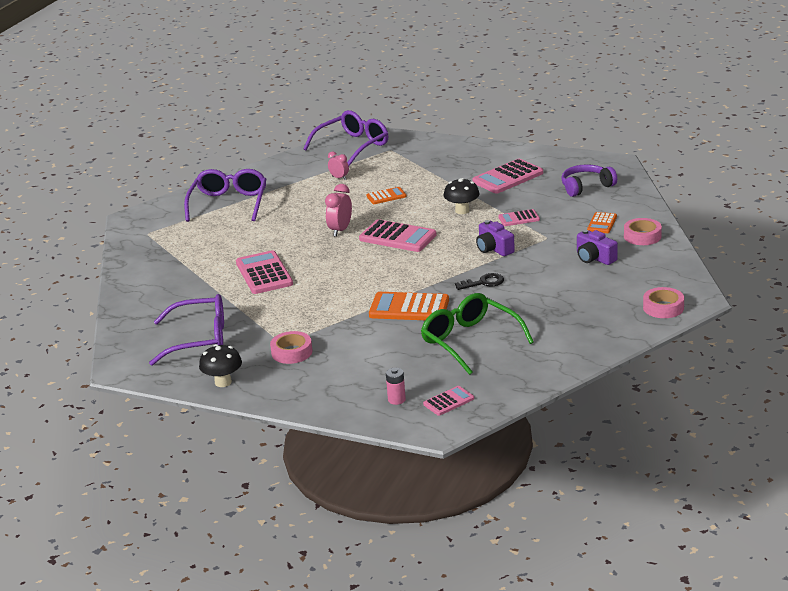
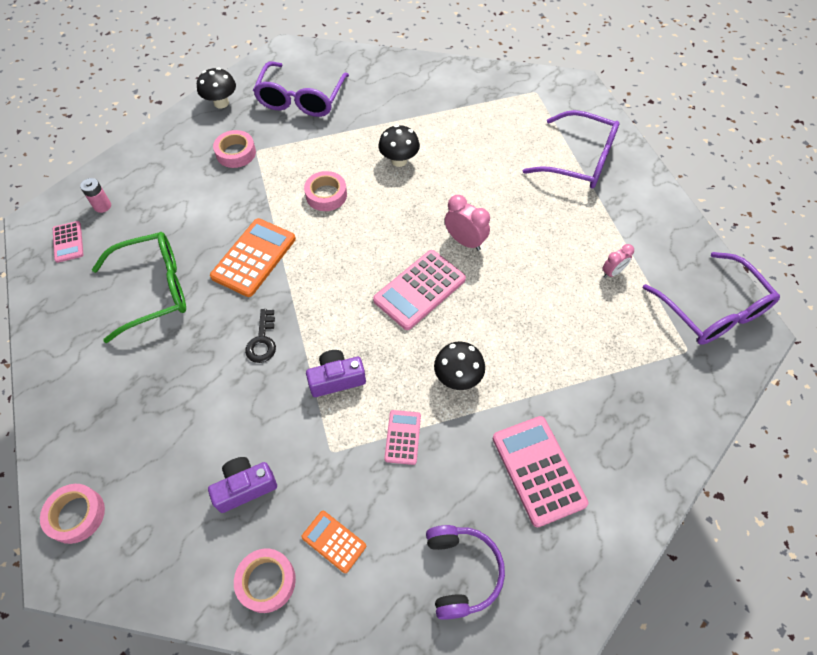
camera: 105 degrees right, 30 degrees up
pink calculator [236,250,293,294] -> black mushroom [379,125,420,167]
orange calculator [367,187,407,204] -> none
none -> pink tape [304,171,347,211]

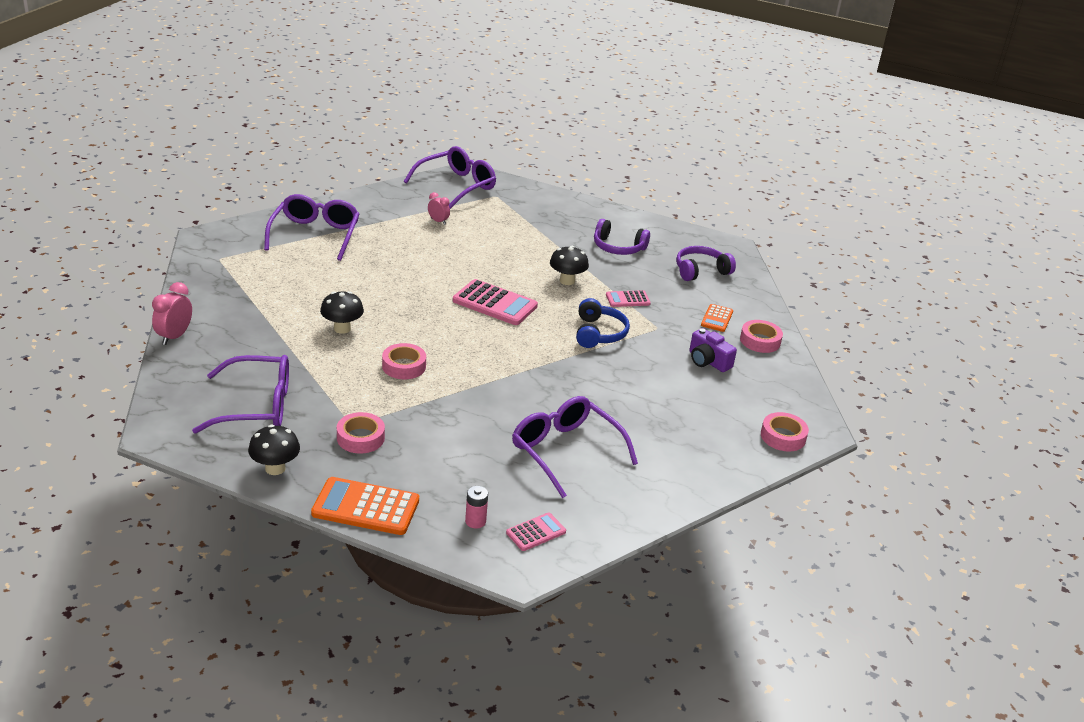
camera: 110 degrees left, 25 degrees down
green glasses [92,232,186,343] -> purple glasses [512,396,638,498]
orange calculator [210,218,296,297] -> orange calculator moved to [311,477,419,535]
black key [245,309,276,363] -> none
purple camera [306,350,366,397] -> blue headphones [576,298,630,348]
pink clock [445,195,490,251] -> pink clock moved to [152,282,192,345]
pink calculator [493,416,588,528] -> purple headphones [594,219,650,255]

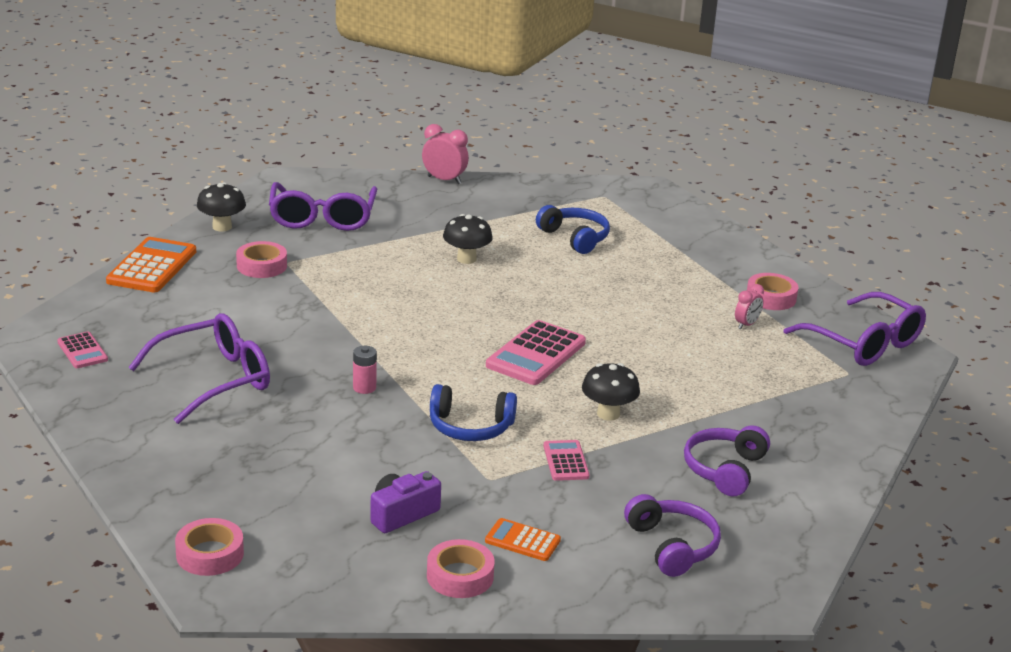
camera: 95 degrees right, 5 degrees down
purple glasses [264,194,359,261] -> none
pink tape [382,343,426,379] -> pink tape moved to [747,273,798,310]
pink battery [465,486,488,529] -> pink battery moved to [353,346,377,394]
none -> blue headphones [536,205,610,254]

